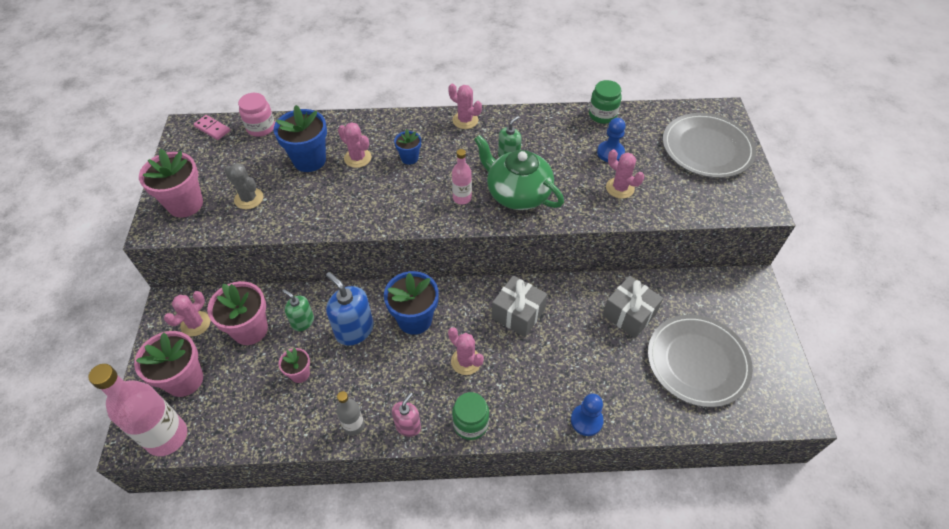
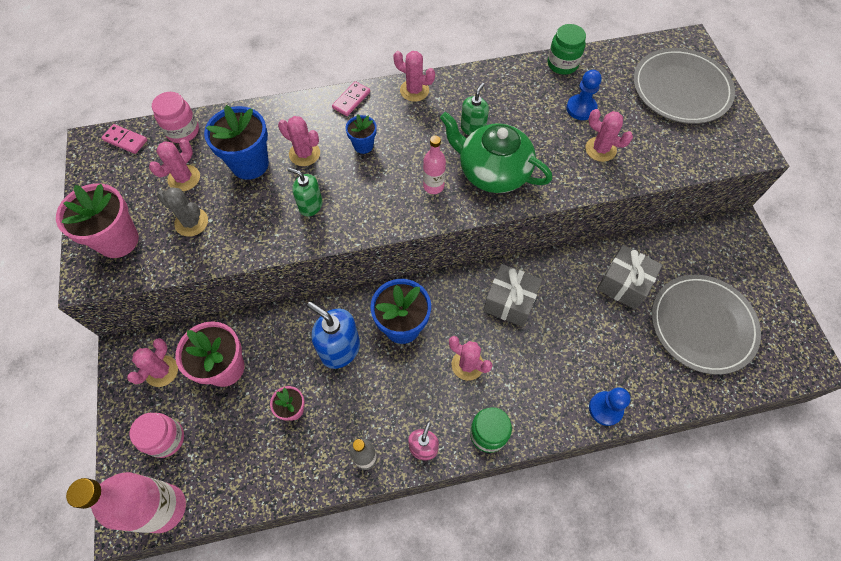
camera: 10 degrees left, 10 degrees up
pink flower pot [134,331,203,397] -> pink jar [130,413,184,458]
green soap dispenser [282,289,314,331] -> green soap dispenser moved to [287,168,323,216]
none -> pink cactus [149,139,200,191]
none -> pink domino [332,81,370,116]

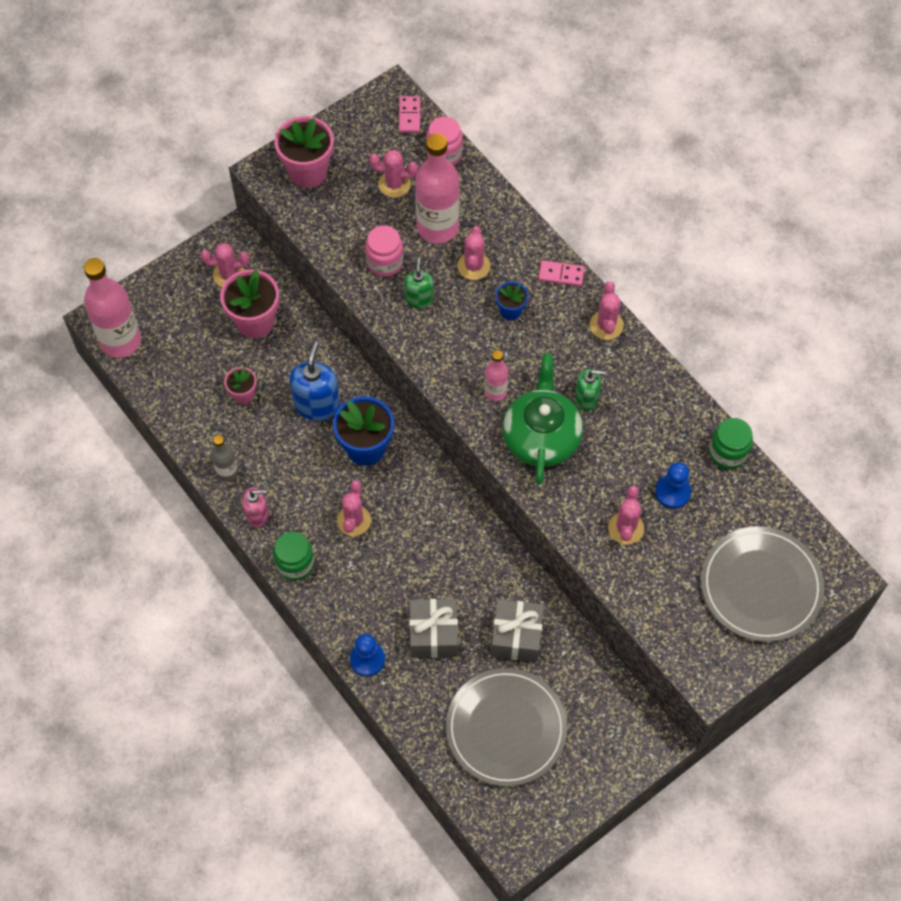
camera: 65 degrees right, 0 degrees up
pink jar [130,413,184,458] -> pink jar moved to [365,225,404,277]
grey cactus [157,187,208,237] -> none
blue flower pot [204,105,269,180] -> pink bottle [415,133,460,244]
grey gift [483,264,542,327] -> grey gift moved to [409,599,458,658]

